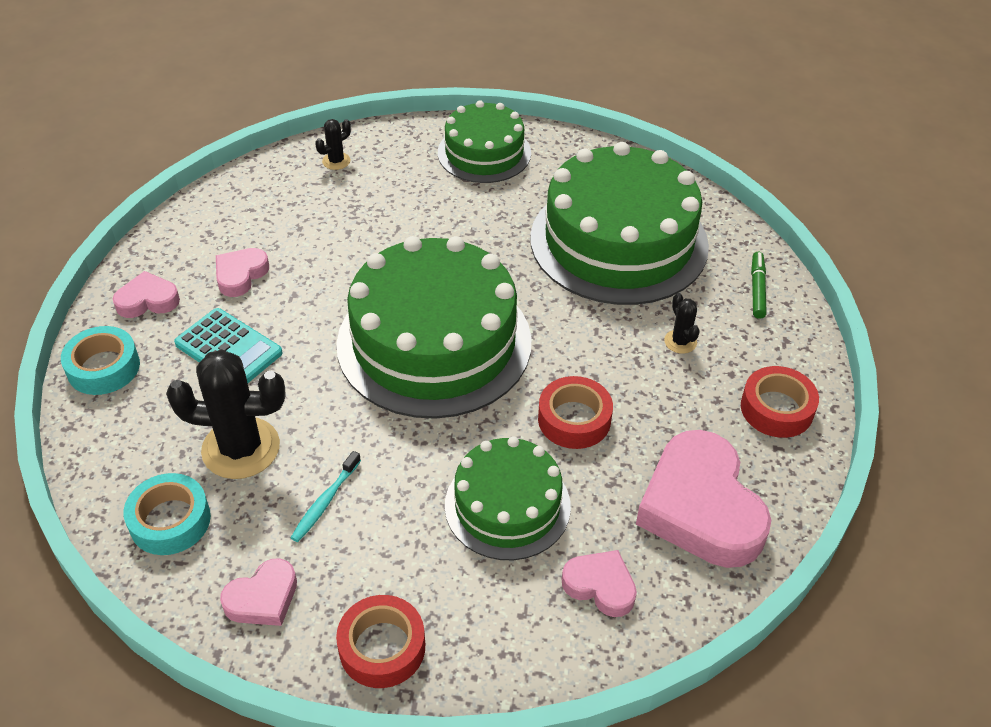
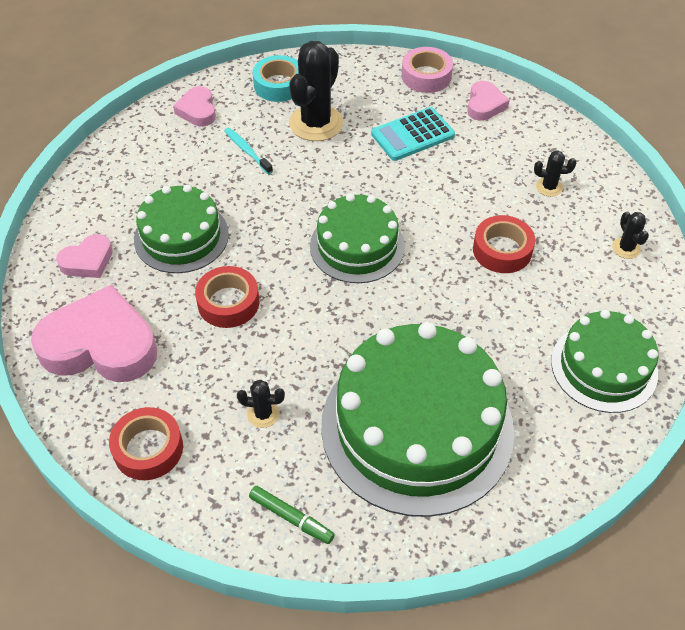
camera: 115 degrees right, 5 degrees up
turquoise tape [61,326,140,395] -> pink tape [401,47,453,93]
pink heart [216,248,269,297] -> none
red tape [336,595,425,688] -> red tape moved to [473,215,535,273]
green cake [337,236,532,419] -> green cake [310,194,405,283], size x0.57
none -> black cactus [534,150,576,197]

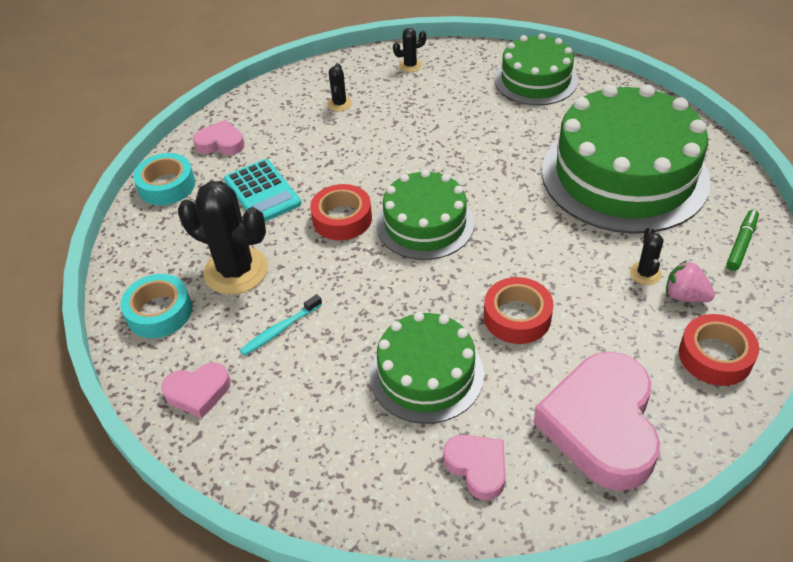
camera: 90 degrees left, 5 degrees down
pink tape [401,47,453,93] -> turquoise tape [133,153,195,205]
red tape [473,215,535,273] -> red tape moved to [310,184,372,240]
none -> pink strawberry [666,260,715,302]

